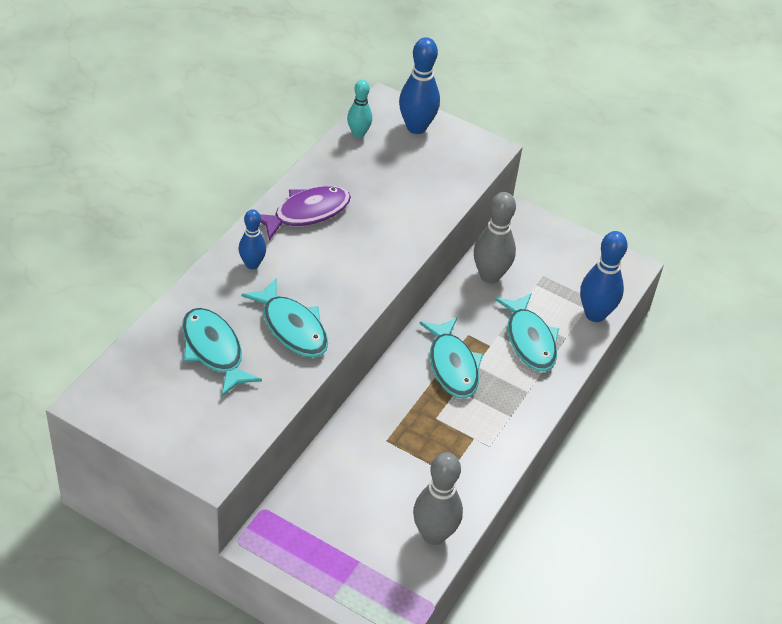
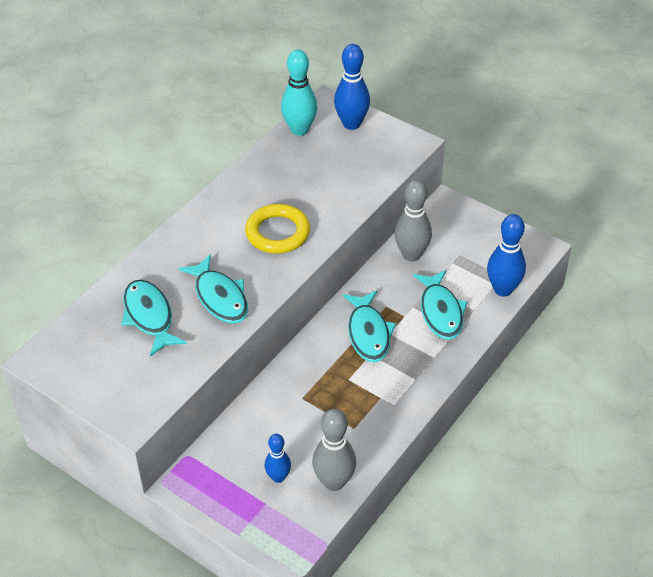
camera: 10 degrees right, 0 degrees up
blue bowling pin [239,209,266,269] -> blue bowling pin moved to [265,434,291,483]
purple fish [260,186,351,240] -> none
turquoise bowling pin [347,80,372,138] -> turquoise bowling pin [281,50,317,136], size x1.64
none -> yellow ring [245,204,310,253]

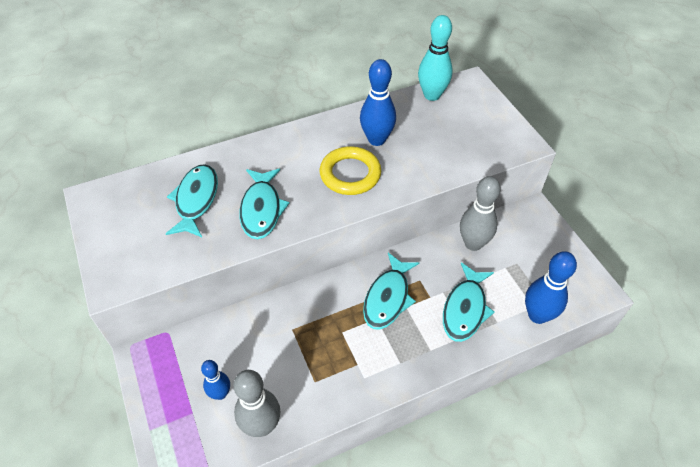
camera: 30 degrees right, 5 degrees up
blue bowling pin [334,44,370,130] -> blue bowling pin moved to [360,59,396,146]

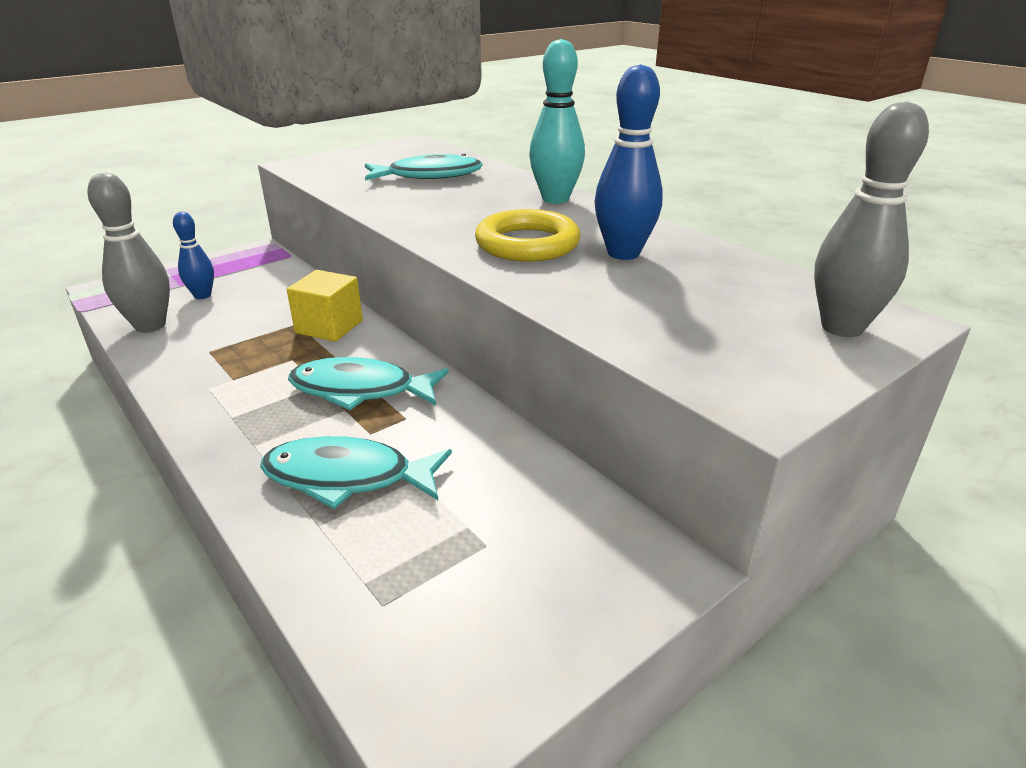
camera: 75 degrees right, 20 degrees down
turquoise fish [239,169,290,239] -> none
turquoise bowling pin [418,15,453,101] -> turquoise bowling pin moved to [529,39,585,204]
grey bowling pin [460,176,501,251] -> grey bowling pin moved to [814,102,929,337]
blue bowling pin [525,251,577,324] -> none
none -> yellow cube [287,270,363,342]

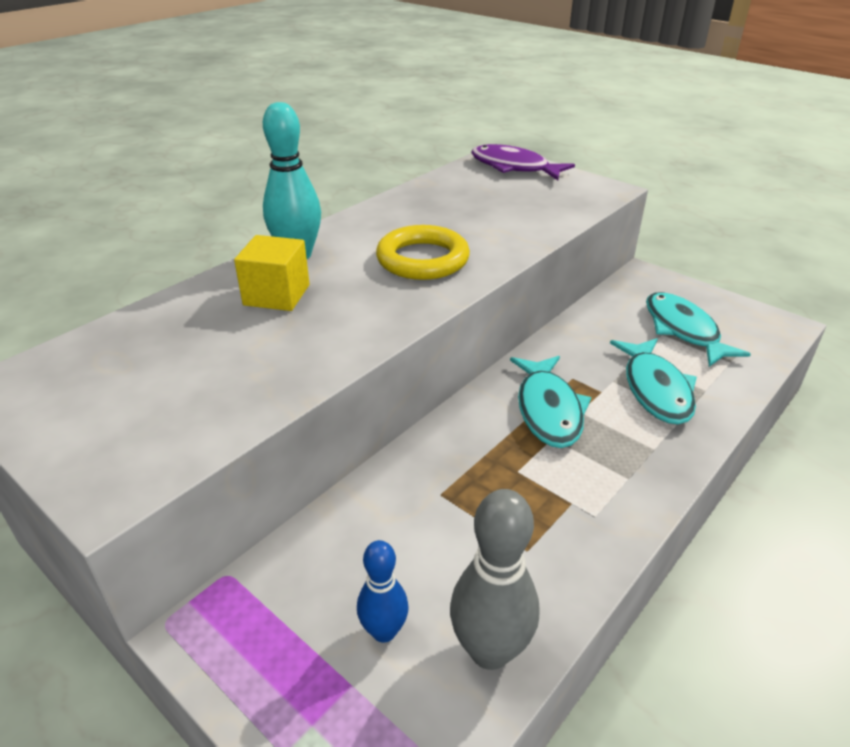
camera: 100 degrees left, 5 degrees up
yellow cube [287,270,363,342] -> yellow cube moved to [234,235,310,311]
turquoise fish [365,153,483,181] -> turquoise fish moved to [646,292,751,367]
blue bowling pin [594,64,663,260] -> none
grey bowling pin [814,102,929,337] -> purple fish [471,144,575,180]

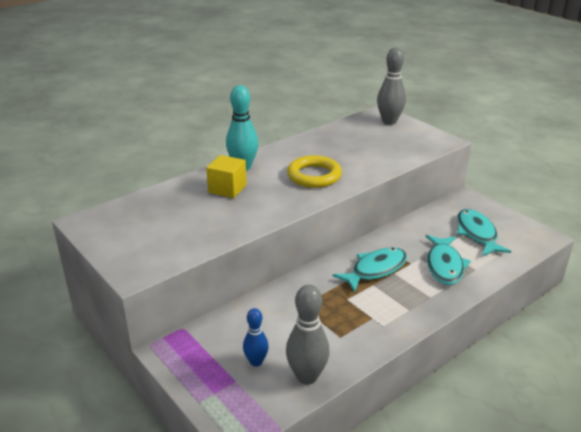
camera: 10 degrees right, 5 degrees down
purple fish [471,144,575,180] -> grey bowling pin [377,48,406,125]
turquoise fish [510,356,591,448] -> turquoise fish turned 135 degrees counterclockwise [333,247,407,292]

